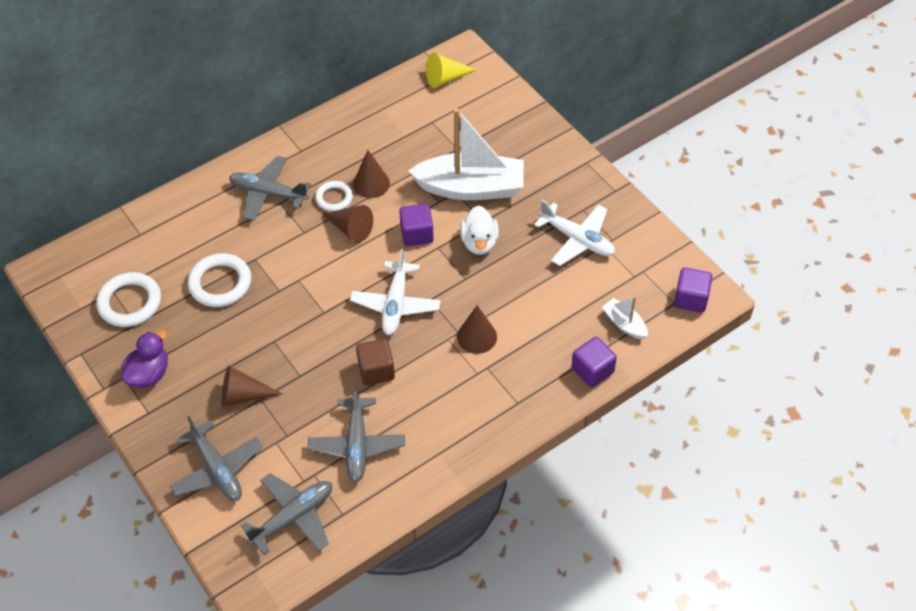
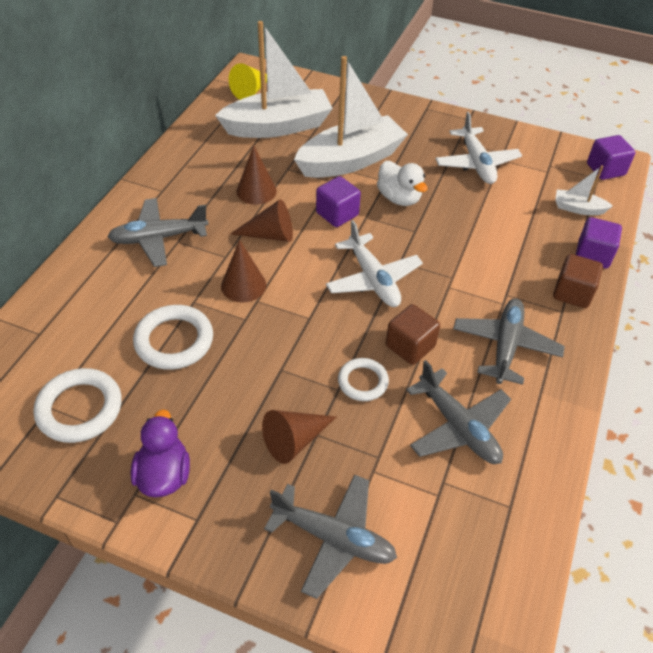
camera: 35 degrees left, 5 degrees down
grey plane [241,473,332,555] -> grey plane moved to [453,299,565,385]
white ring [315,181,353,212] -> white ring moved to [338,358,389,401]
brown cone [457,305,497,354] -> brown cone moved to [221,240,266,302]
white plane [534,200,615,266] -> white plane turned 75 degrees clockwise [435,112,522,184]
none -> white boat [215,21,333,138]
none -> brown cube [553,254,603,308]

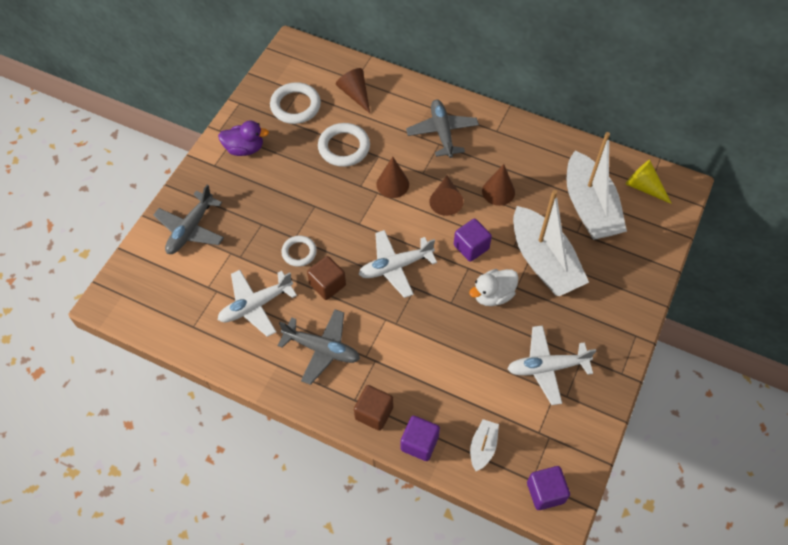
camera: 95 degrees right, 10 degrees up
brown cone [262,410,336,464] -> brown cone moved to [336,68,370,113]
grey plane [406,360,511,464] -> white plane [218,270,297,337]

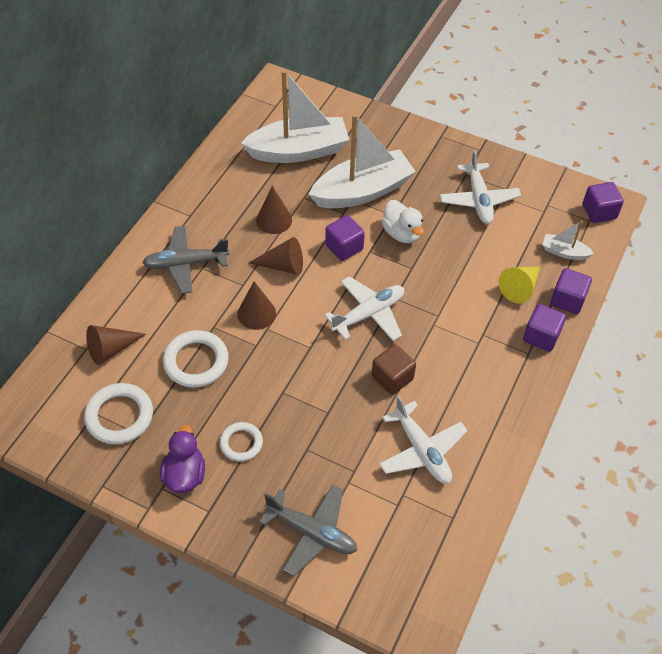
camera: 90 degrees left, 5 degrees down
grey plane [277,309,360,385] -> none
white ring [281,236,317,267] -> white ring moved to [220,422,263,461]
brown cube [354,385,393,431] -> purple cube [523,304,566,352]
white plane [358,230,437,298] -> white plane turned 105 degrees counterclockwise [324,276,404,341]
yellow cone [626,160,672,204] -> yellow cone moved to [499,267,540,303]

